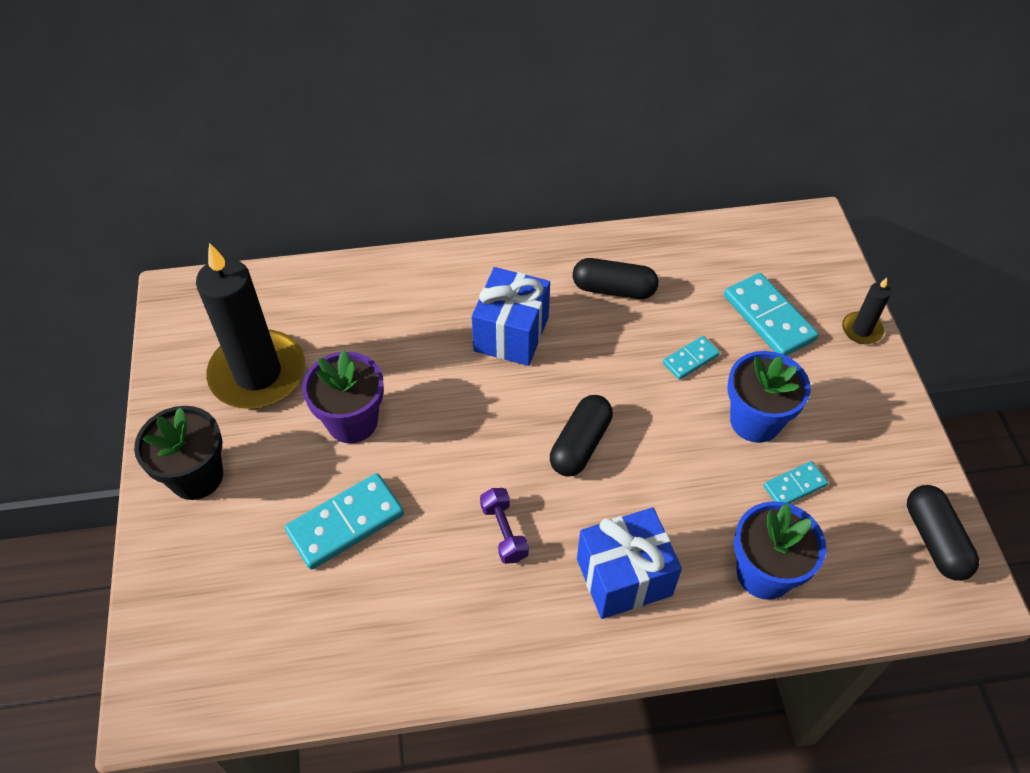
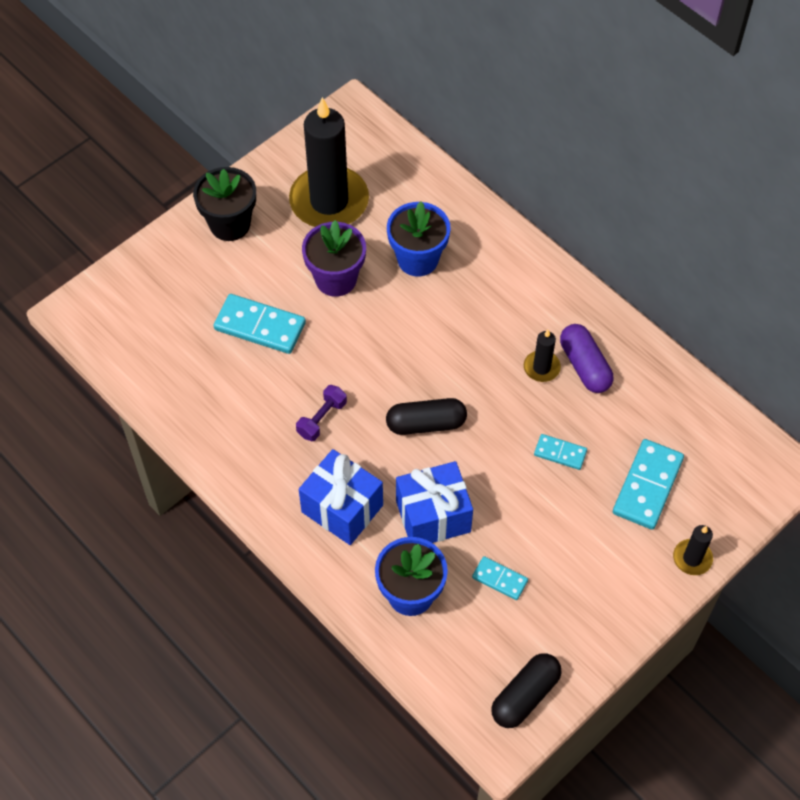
camera: 55 degrees right, 5 degrees up
blue gift [472,267,550,366] -> blue gift moved to [396,461,473,543]
black capsule [573,258,658,299] -> purple capsule [560,324,613,393]
blue flower pot [728,351,811,443] -> blue flower pot moved to [387,202,451,276]
none -> black candle [524,330,561,382]

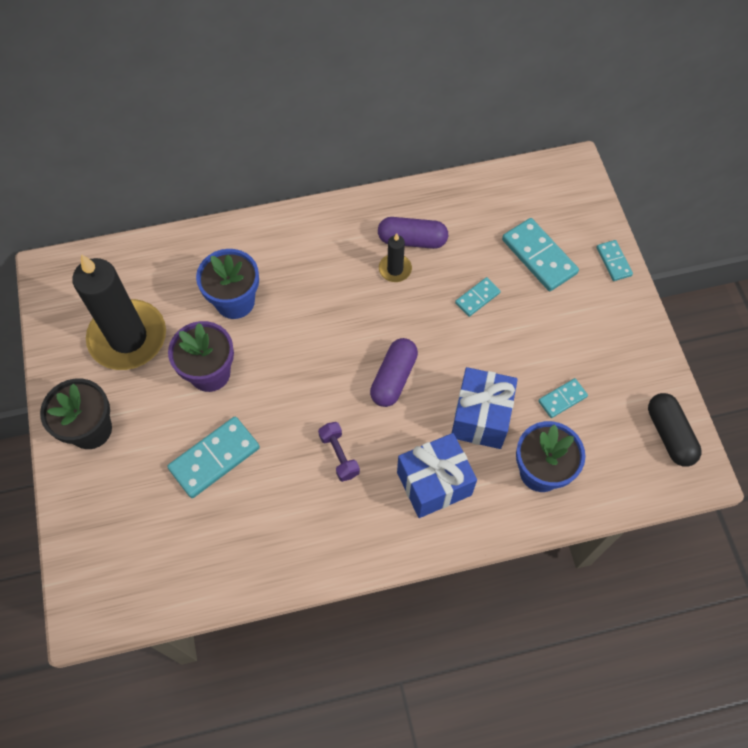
camera: 60 degrees left, 5 degrees up
black capsule [386,398,467,435] -> purple capsule [370,338,418,407]
black candle [673,525,713,575] -> turquoise domino [597,240,633,281]

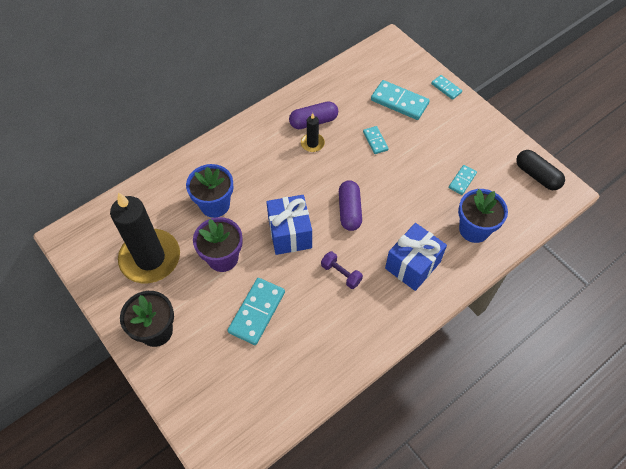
camera: 25 degrees left, 5 degrees down
blue gift [452,367,518,449] -> blue gift moved to [266,195,312,255]
turquoise domino [455,277,501,317] -> turquoise domino turned 45 degrees counterclockwise [363,126,389,154]

